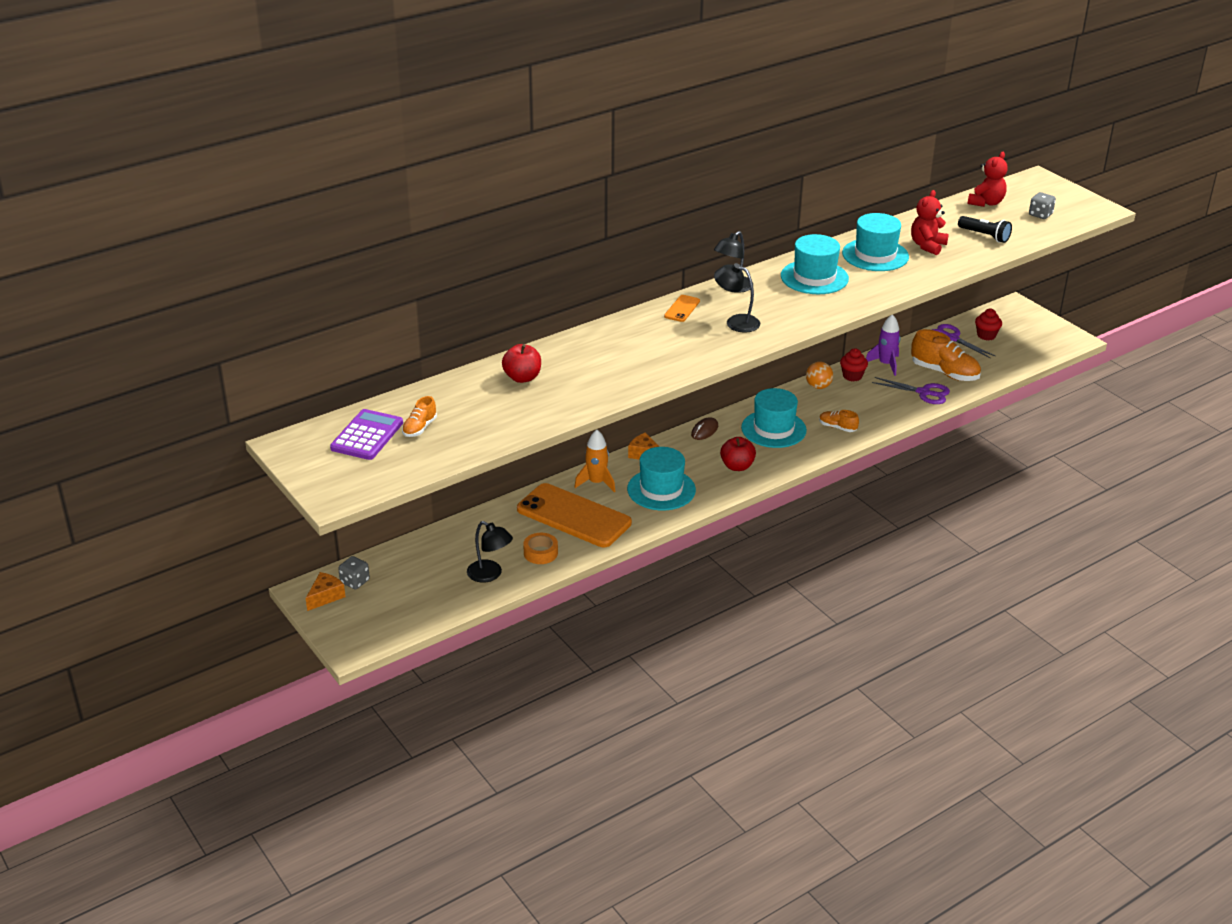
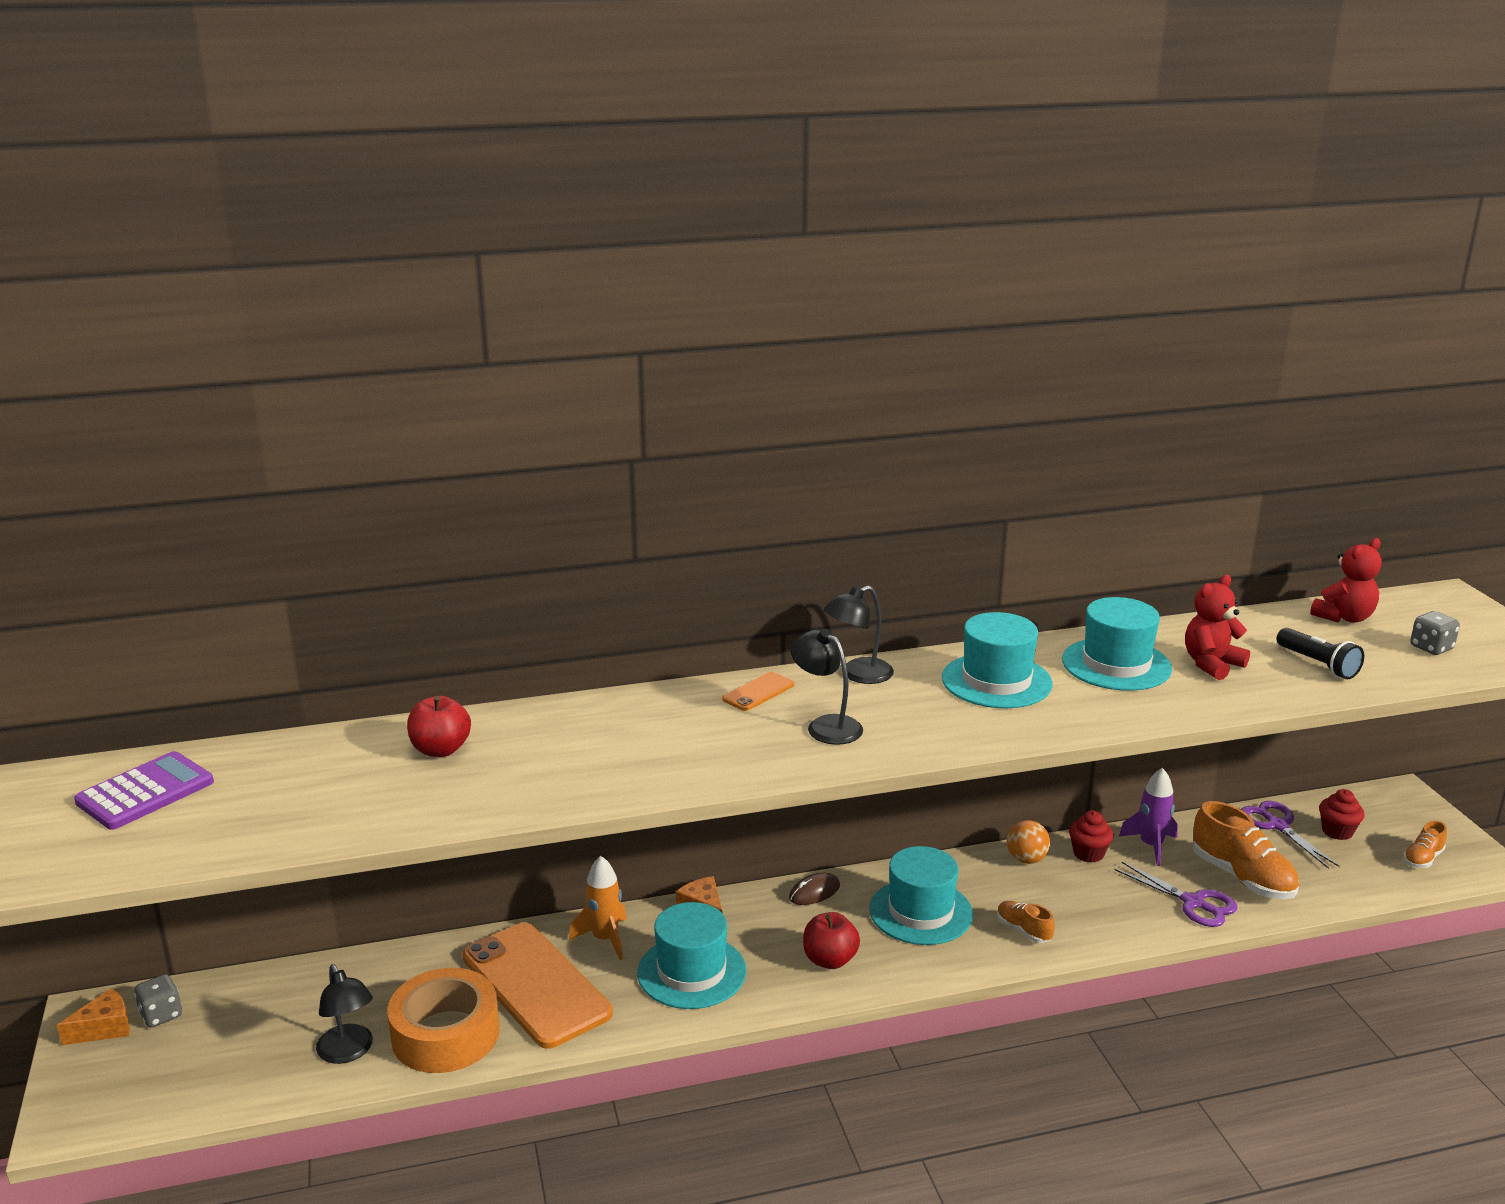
camera: 20 degrees right, 10 degrees down
orange shoe [402,396,437,437] -> orange shoe moved to [1403,821,1447,868]
orange tape [523,533,558,564] -> orange tape [387,968,500,1073], size x1.94

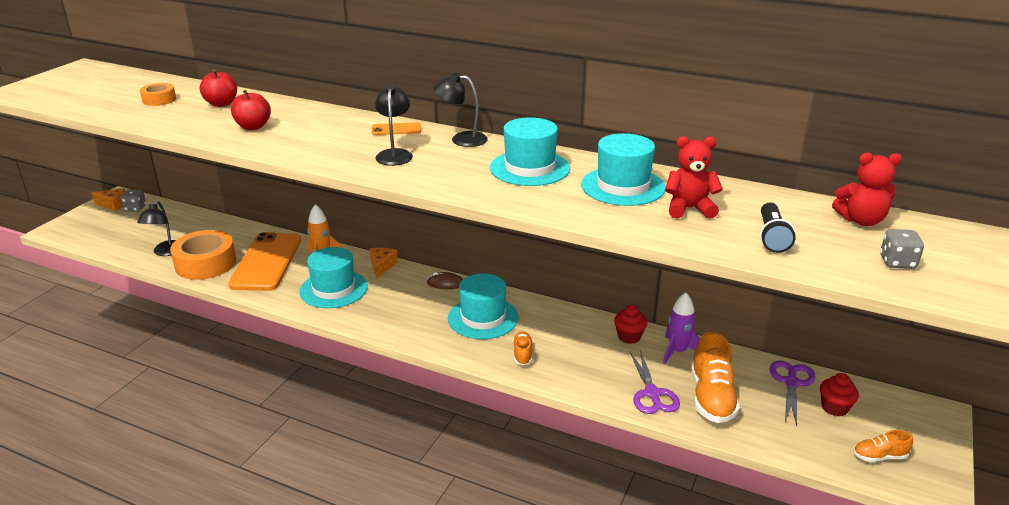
camera: 40 degrees right, 5 degrees up
purple calculator [74,751,214,830] -> none
red apple [803,912,860,969] -> red apple moved to [231,90,271,130]
orange ball [1007,820,1050,864] -> none
none -> orange tape [140,83,176,106]

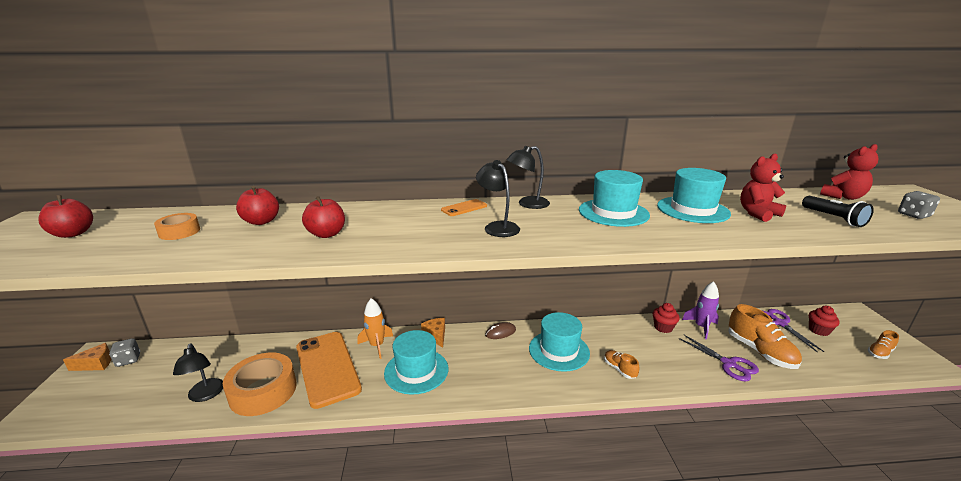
camera: 30 degrees left, 5 degrees down
none -> red apple [38,195,93,238]

